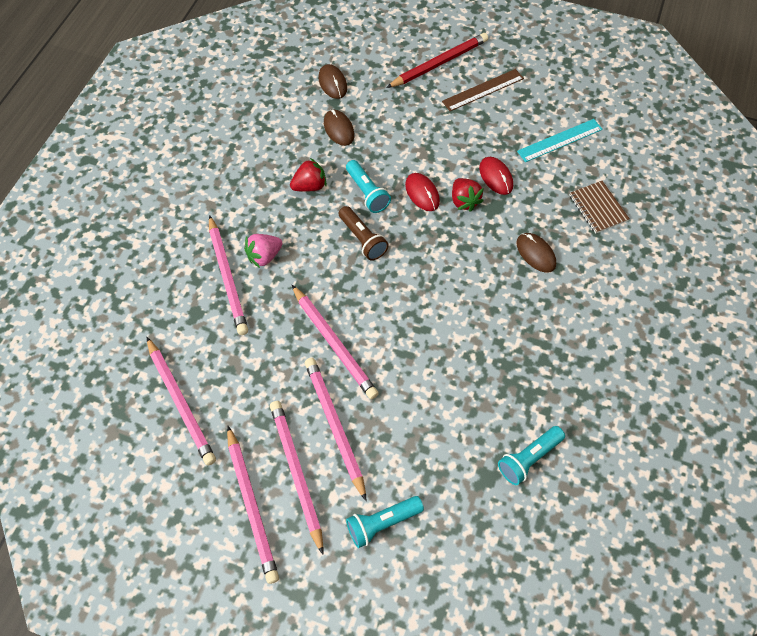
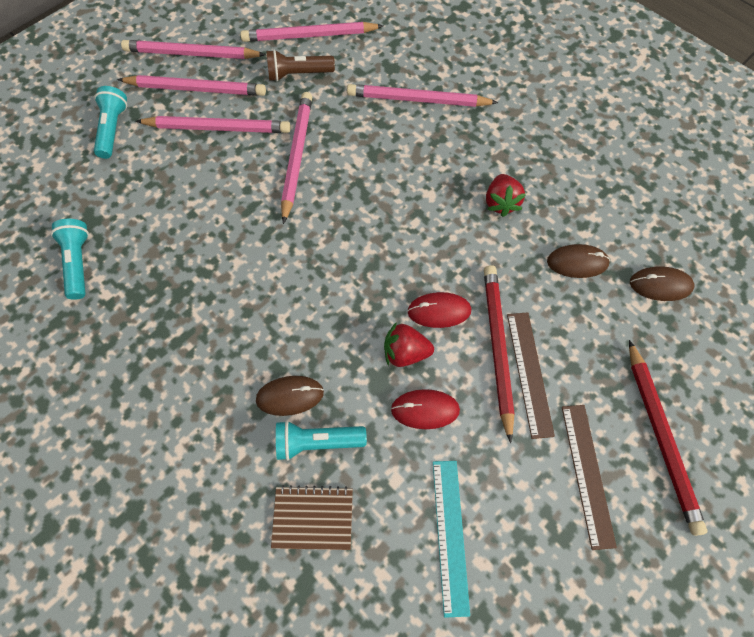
camera: 115 degrees right, 5 degrees up
pink strawberry [244,234,283,268] -> none
pink pencil [292,285,379,399] -> pink pencil turned 105 degrees clockwise [281,92,312,224]
brown flashlight [339,206,389,261] -> brown flashlight moved to [266,50,335,81]
turquoise flashlight [346,160,391,213] -> turquoise flashlight moved to [276,421,367,461]
none -> red pencil [484,265,515,443]
none -> brown ruler [507,312,555,439]

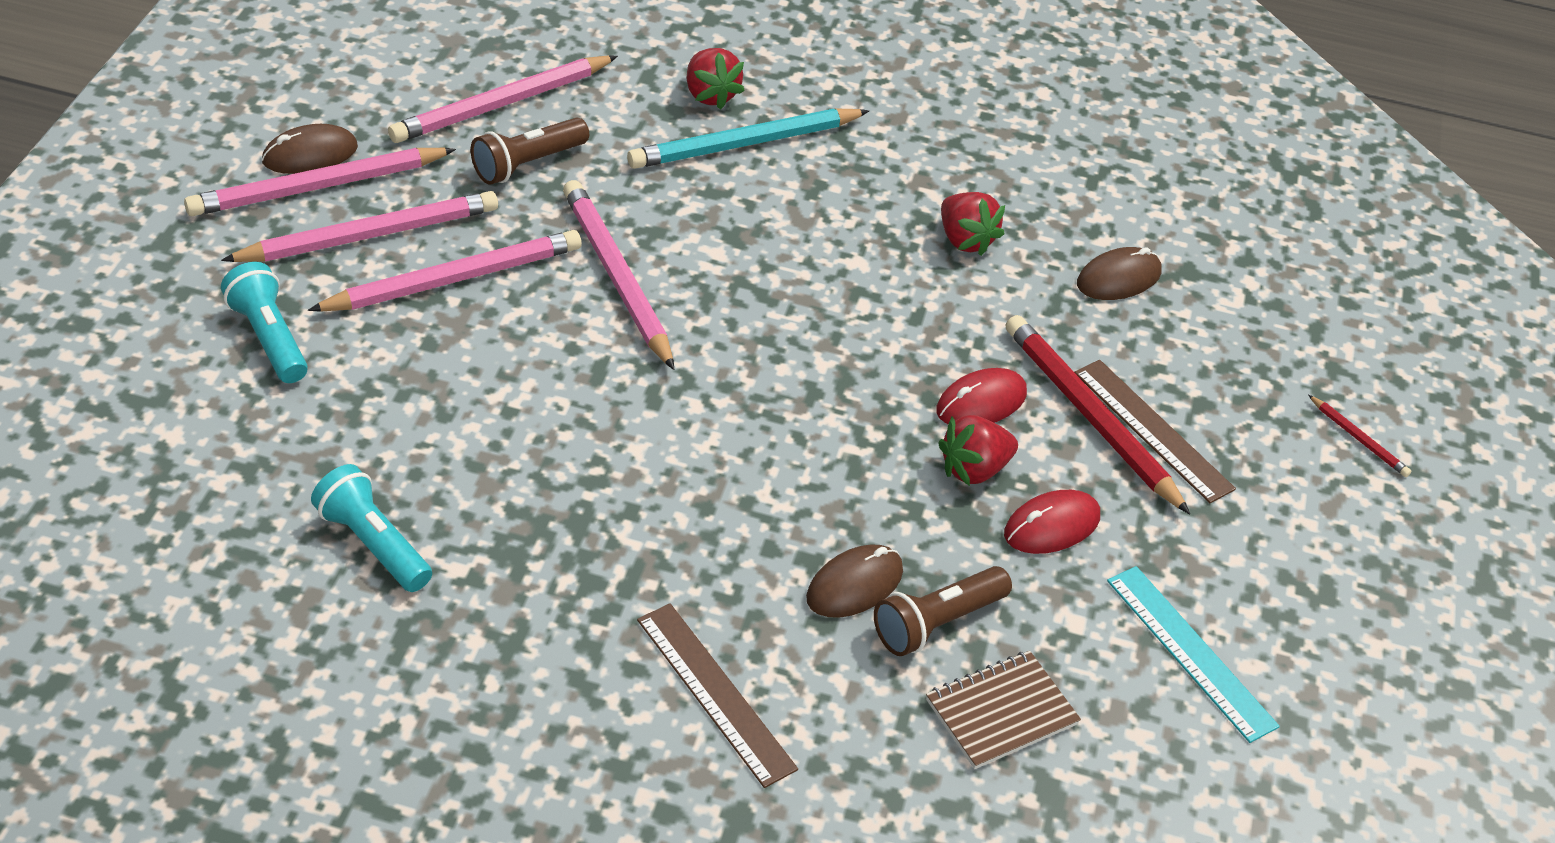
camera: 35 degrees left, 20 degrees down
turquoise flashlight [276,421,367,461] -> brown flashlight [874,566,1012,656]
pink pencil [347,84,498,107] -> turquoise pencil [627,108,869,169]
brown ruler [562,405,617,550] -> brown ruler moved to [637,603,798,788]
red pencil [629,340,707,536] -> red pencil [1308,395,1411,477], size x0.45
brown mouse [630,266,695,301] -> brown mouse moved to [262,124,358,174]
none -> red strawberry [687,48,745,110]

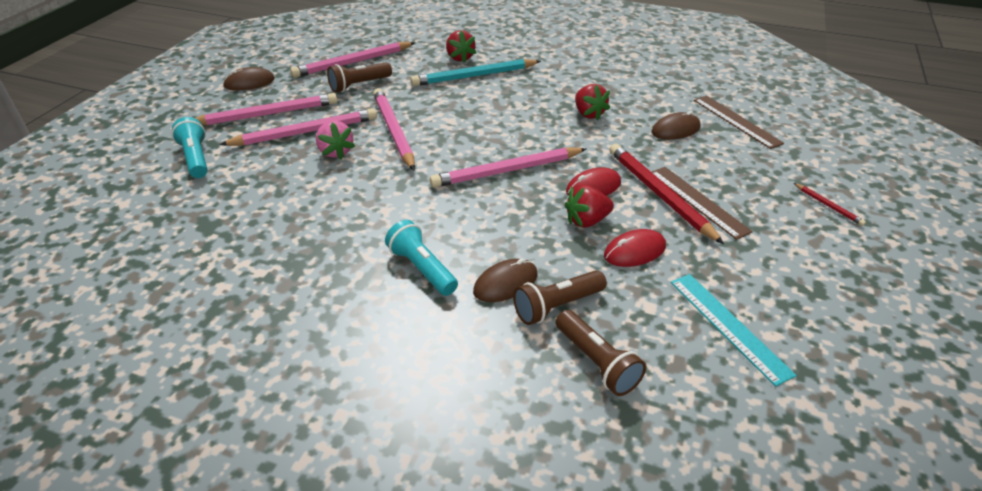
camera: 10 degrees right, 5 degrees down
pink pencil [184,148,456,216] -> pink pencil moved to [430,148,586,188]
turquoise flashlight [311,464,432,592] -> turquoise flashlight moved to [385,220,458,296]
brown ruler [637,603,798,788] -> brown ruler moved to [694,96,784,149]
brown notebook [926,651,1081,769] -> brown flashlight [556,310,646,396]
none -> pink strawberry [316,121,355,159]

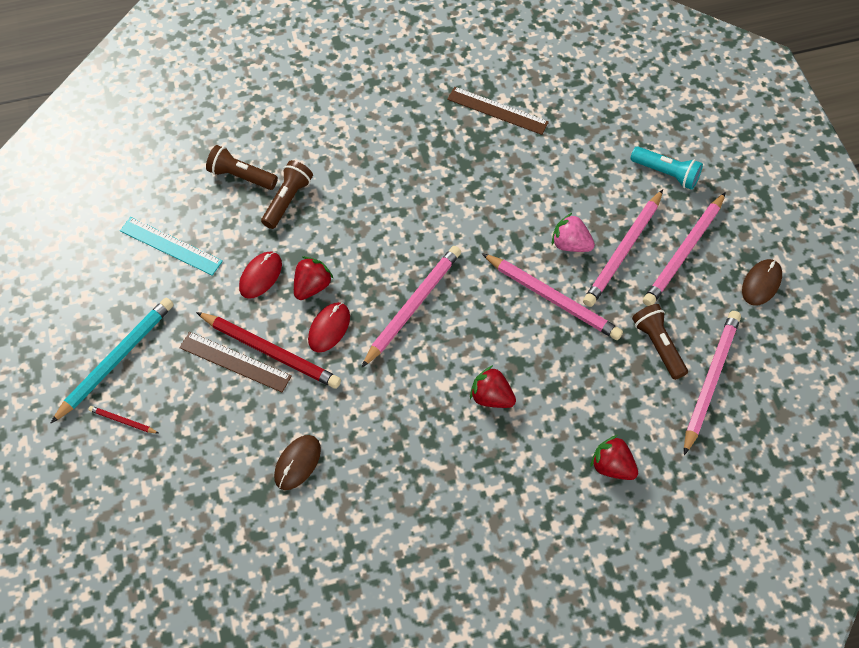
camera: 145 degrees right, 20 degrees up
brown flashlight [327,62,392,93] -> brown flashlight turned 45 degrees counterclockwise [632,304,688,380]
turquoise flashlight [385,220,458,296] -> none
turquoise pencil [410,59,541,86] -> turquoise pencil moved to [51,298,174,423]
brown mouse [473,258,537,302] -> none
red strawberry [575,84,610,120] -> red strawberry moved to [470,365,516,408]
brown ruler [694,96,784,149] -> brown ruler moved to [447,87,549,135]

